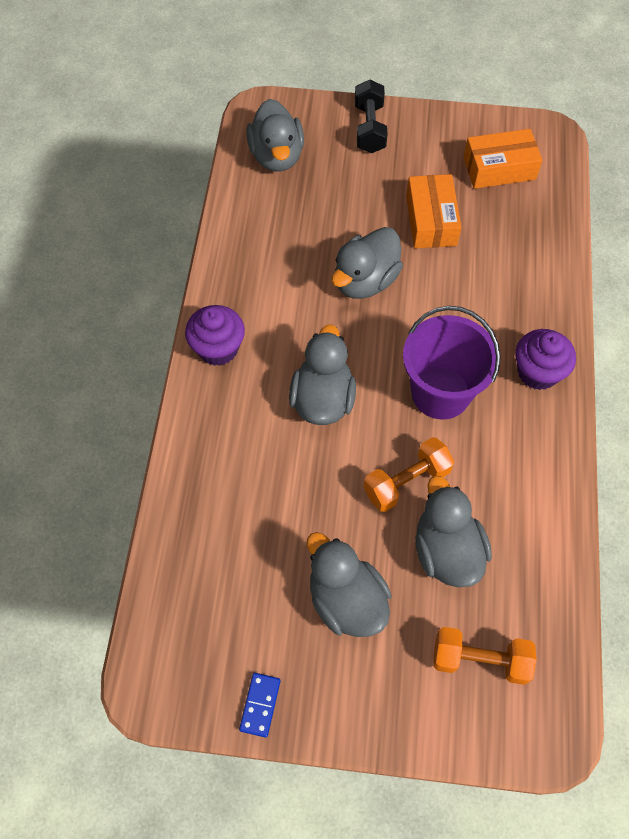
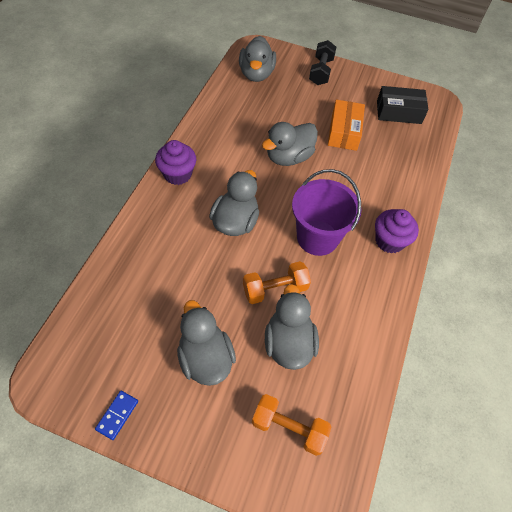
camera: 10 degrees right, 5 degrees down
orange box [463,129,542,189] -> black box [377,86,428,124]

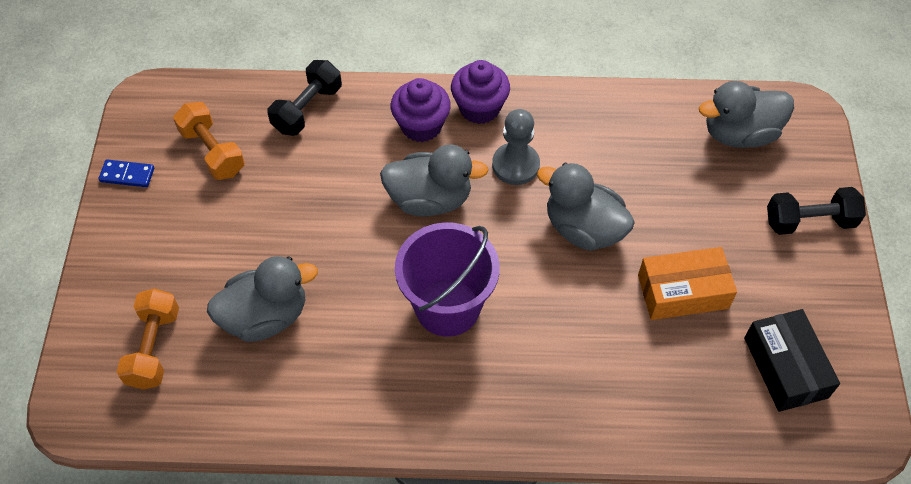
camera: 75 degrees right, 0 degrees up
grey duck [177,300,236,386] -> none
orange dumbbell [243,261,311,304] -> orange dumbbell moved to [173,102,245,180]
purple cupcake [375,209,419,254] -> purple cupcake moved to [391,78,451,142]
none -> black dumbbell [267,60,342,136]
none -> grey pawn [492,109,540,185]

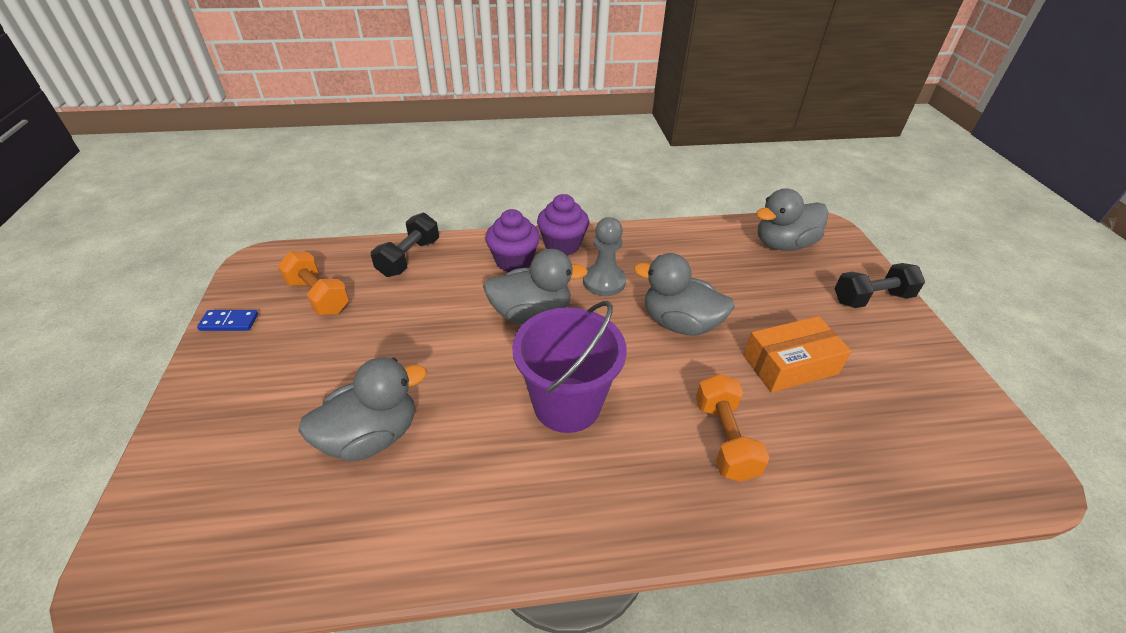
camera: 10 degrees left, 15 degrees down
orange dumbbell [117,289,179,389] -> orange dumbbell moved to [696,374,769,482]
black box [744,309,840,412] -> none

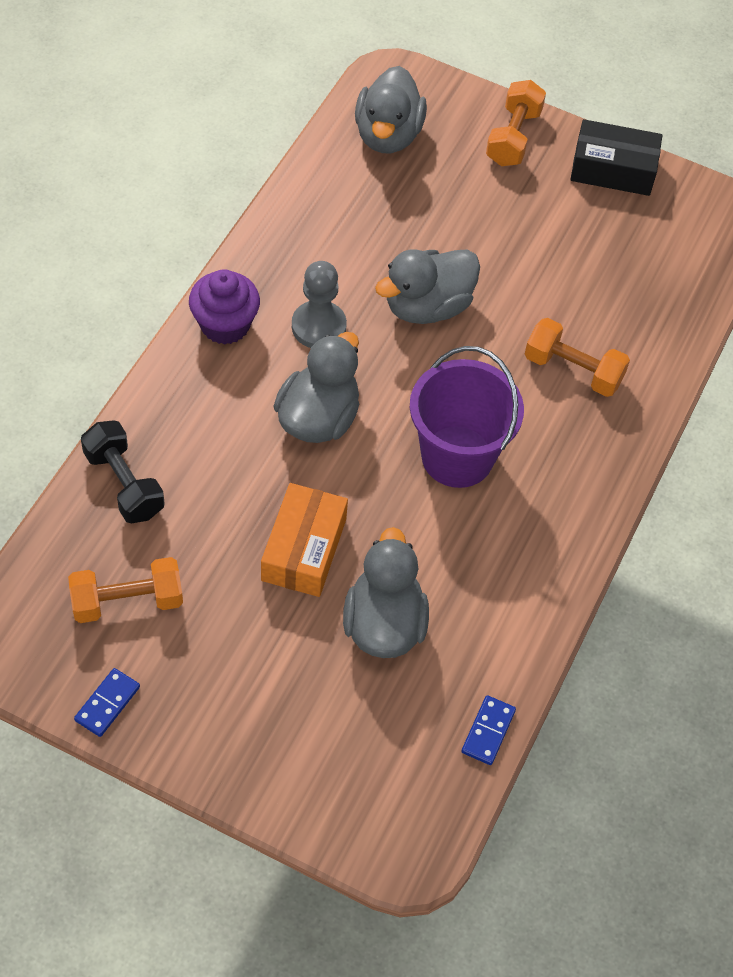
camera: 60 degrees left, 15 degrees up
purple cupcake [486,209,540,272] -> none
orange box [743,316,852,392] -> orange box moved to [261,483,348,597]
black dumbbell [834,263,925,308] -> orange dumbbell [486,80,546,166]
none -> blue domino [461,695,516,765]
none -> black box [570,119,662,196]

